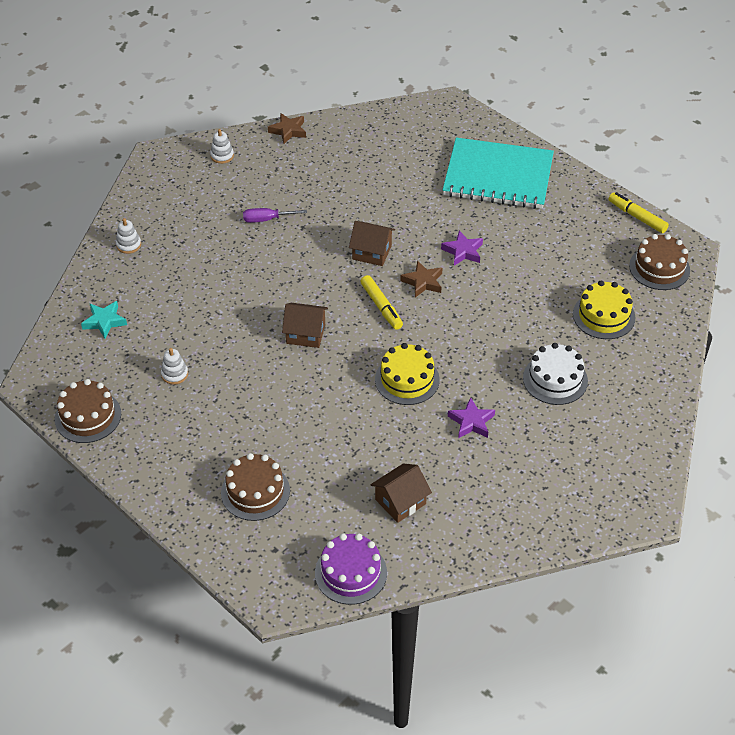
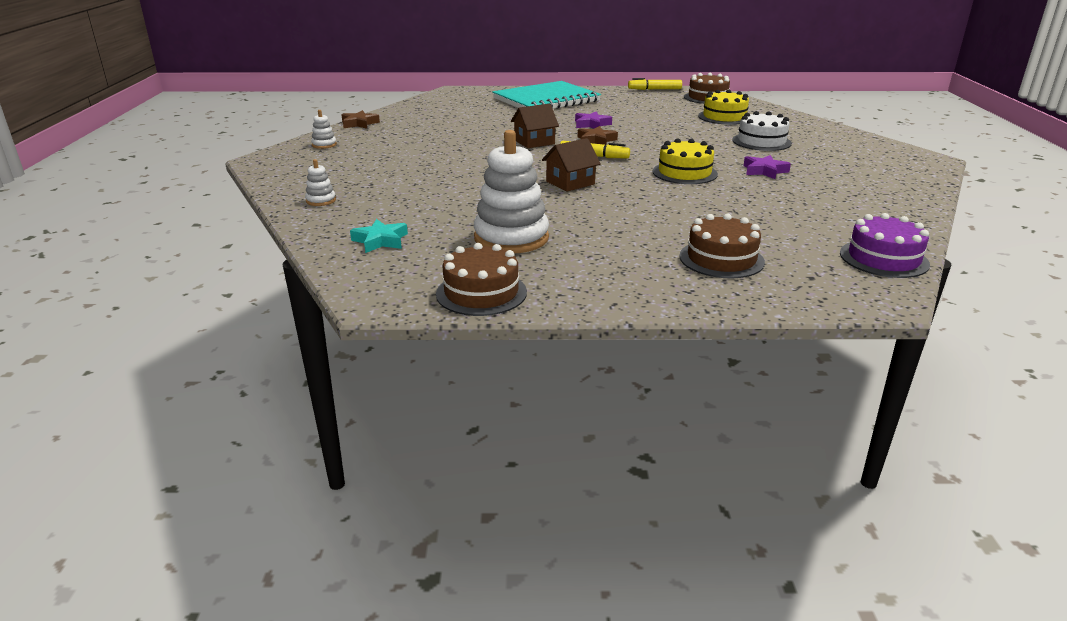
camera: 45 degrees left, 20 degrees down
white stacking toy [161,348,188,385] -> white stacking toy [474,130,549,253], size x2.28
purple screwdriver [243,208,307,223] -> none
brown house [370,463,432,523] -> none

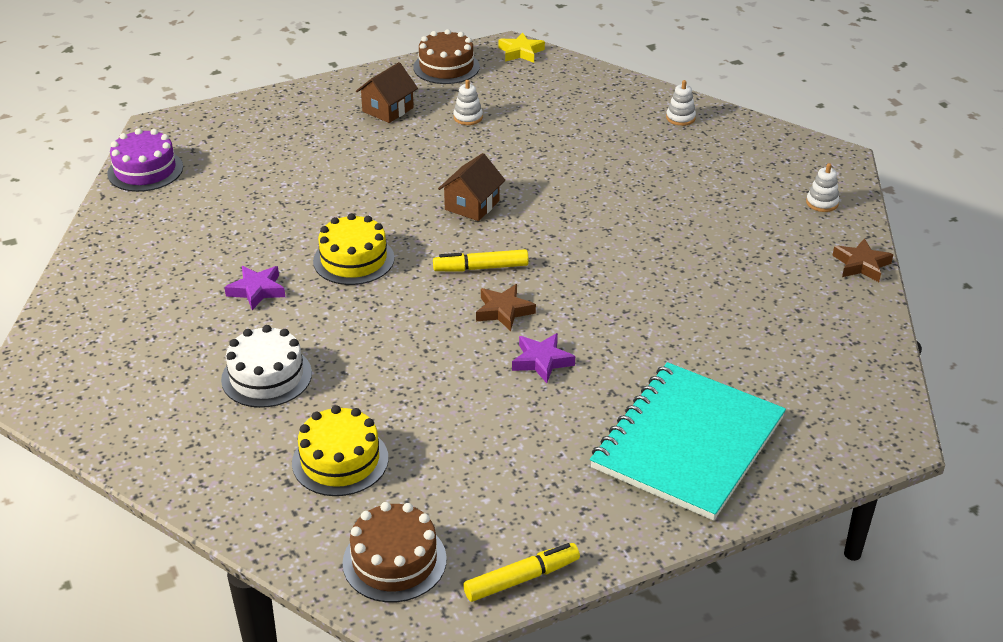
camera: 155 degrees right, 10 degrees up
turquoise star [350,219,408,253] -> none
white stacking toy [474,130,549,253] -> white stacking toy [453,80,483,125], size x0.44
brown house [511,104,559,148] -> brown house moved to [356,62,418,123]
brown cake [679,214,765,278] -> none
none -> yellow star [498,32,545,63]

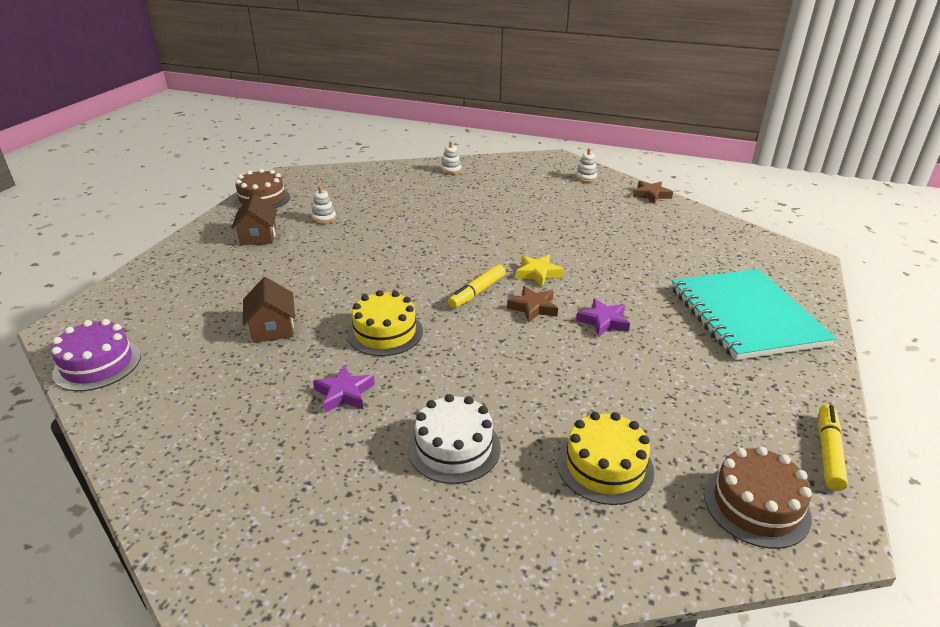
camera: 45 degrees left, 5 degrees down
brown house [438,153,505,221] -> brown house moved to [243,277,295,343]
yellow star [498,32,545,63] -> yellow star moved to [516,255,564,287]

